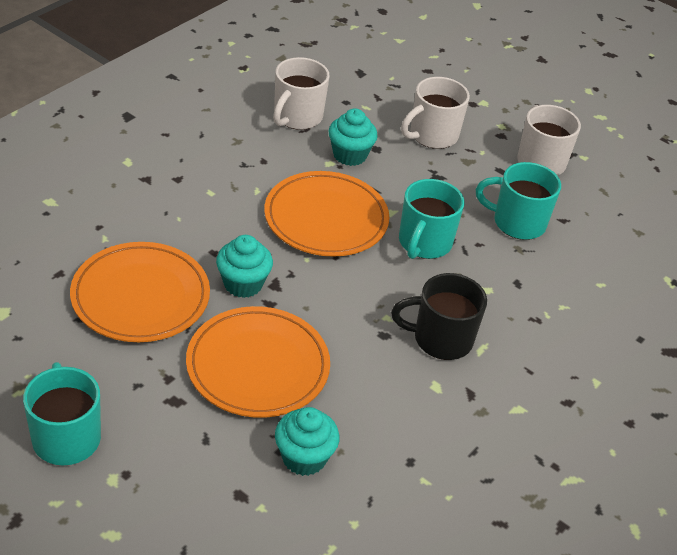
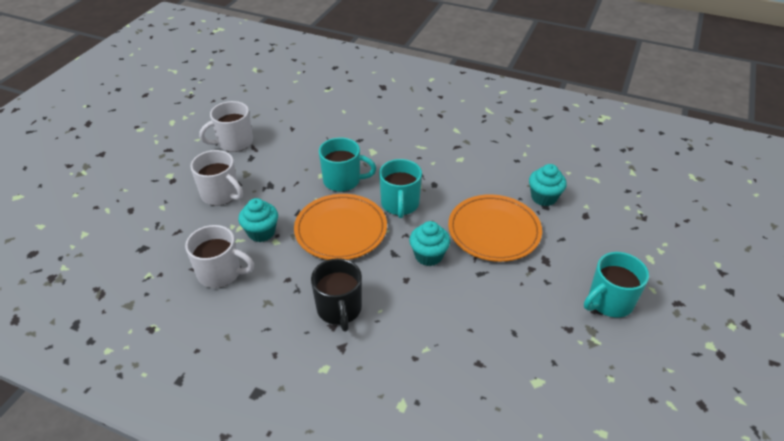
camera: 100 degrees left, 0 degrees up
orange plate [70,242,210,342] -> none
black mug [391,273,487,360] -> black mug moved to [311,258,362,331]
turquoise mug [476,162,561,240] -> turquoise mug moved to [379,159,422,218]

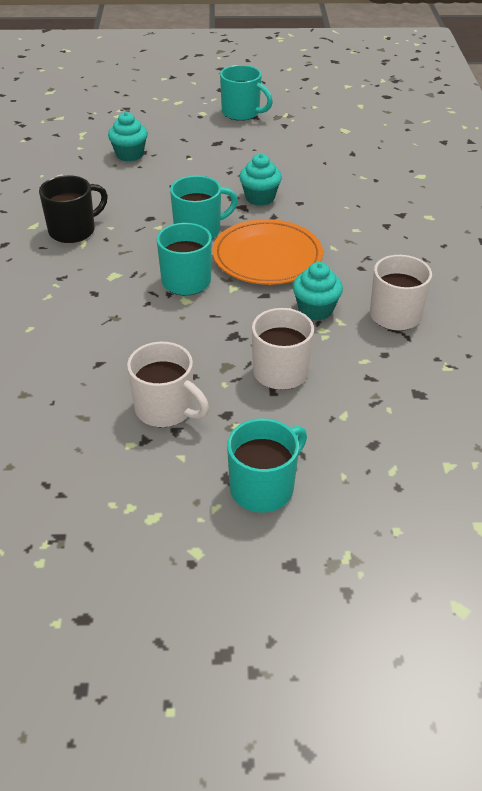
camera: 115 degrees left, 0 degrees up
black mug [311,258,362,331] -> black mug moved to [39,175,108,243]
orange plate [448,194,542,262] -> none
none -> turquoise mug [227,418,307,513]

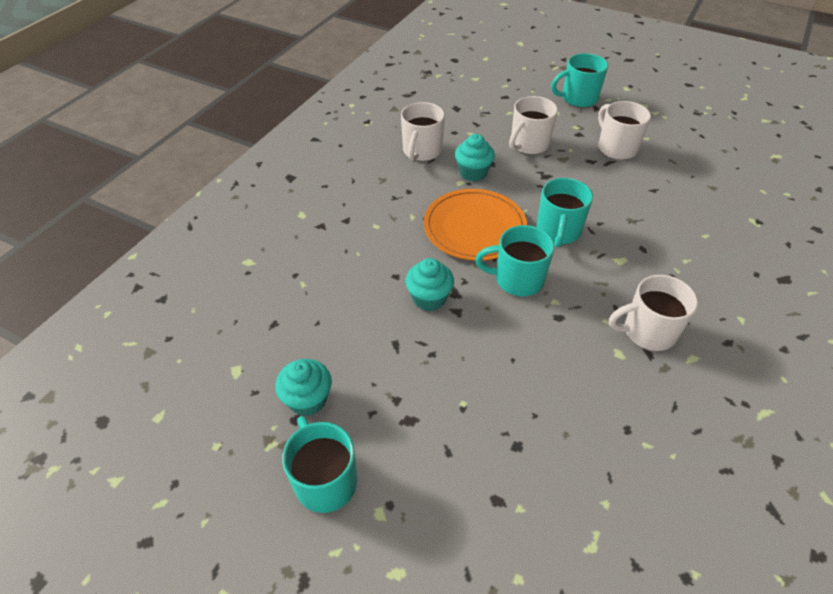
camera: 150 degrees left, 5 degrees up
black mug [39,175,108,243] -> white mug [609,275,698,351]
turquoise cupcake [108,112,148,161] -> turquoise cupcake moved to [275,359,332,416]

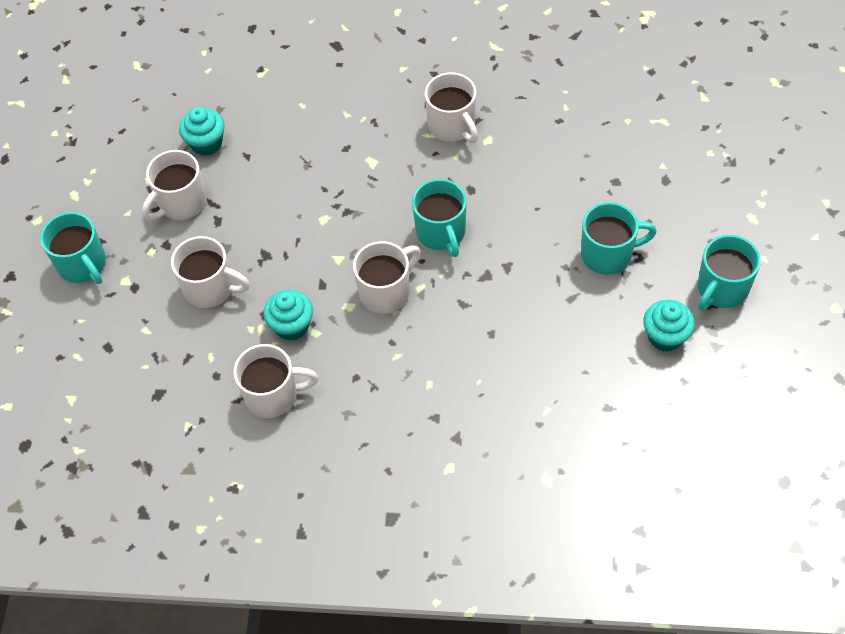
camera: 110 degrees left, 10 degrees up
turquoise cupcake [406,258,454,311] -> turquoise cupcake moved to [179,107,225,156]
orange plate [424,189,527,261] -> white mug [353,241,421,314]
turquoise mug [537,178,593,247] -> turquoise mug moved to [581,202,657,275]

